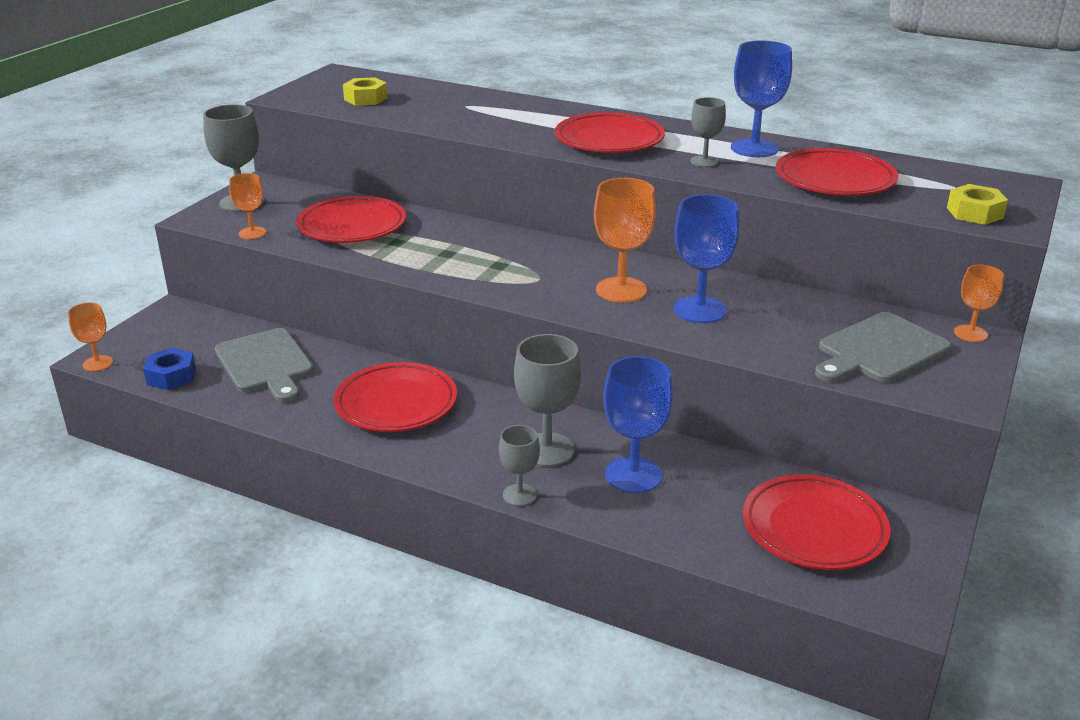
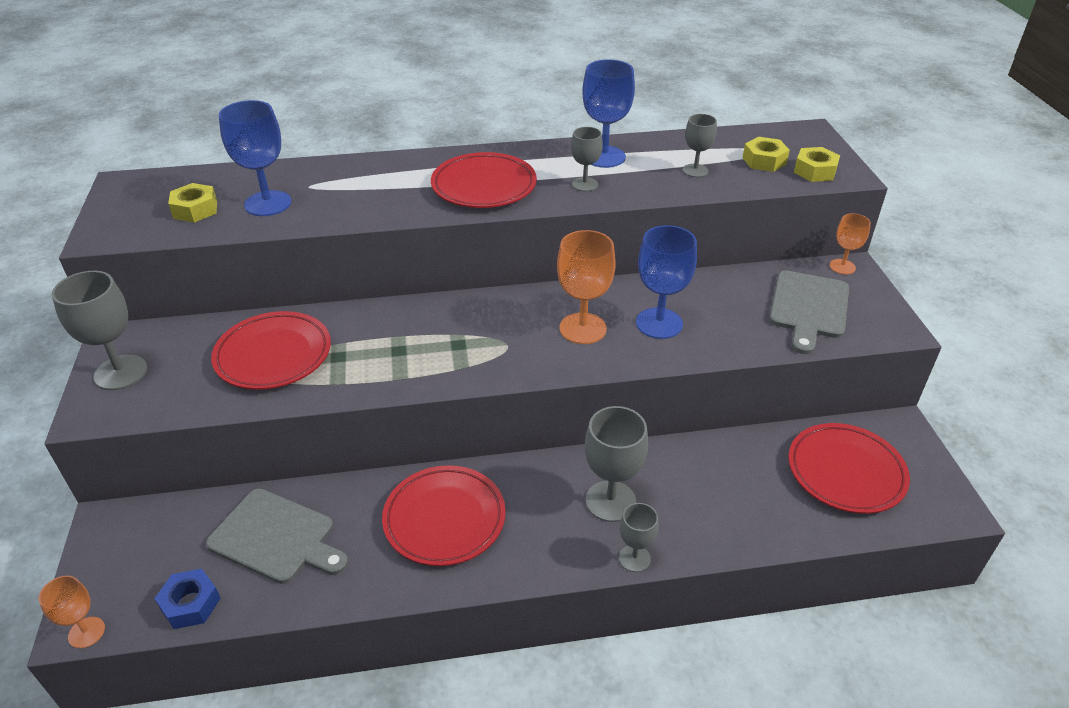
camera: 35 degrees left, 10 degrees up
orange goblet [229,173,266,239] -> none
blue goblet [603,356,673,493] -> blue goblet moved to [219,100,291,216]
red plate [776,148,898,196] -> grey goblet [683,114,717,177]
none -> yellow nut [743,137,790,172]

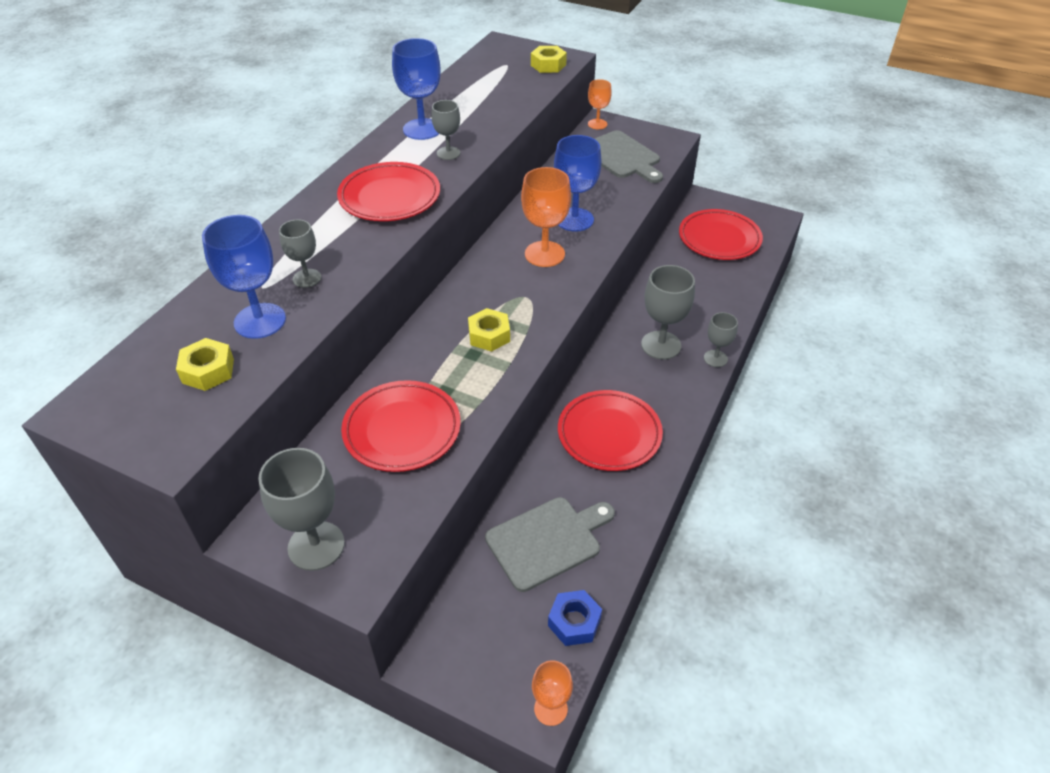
camera: 55 degrees left, 5 degrees up
grey goblet [683,114,717,177] -> grey goblet moved to [279,219,321,288]
yellow nut [743,137,790,172] -> yellow nut moved to [468,308,510,352]

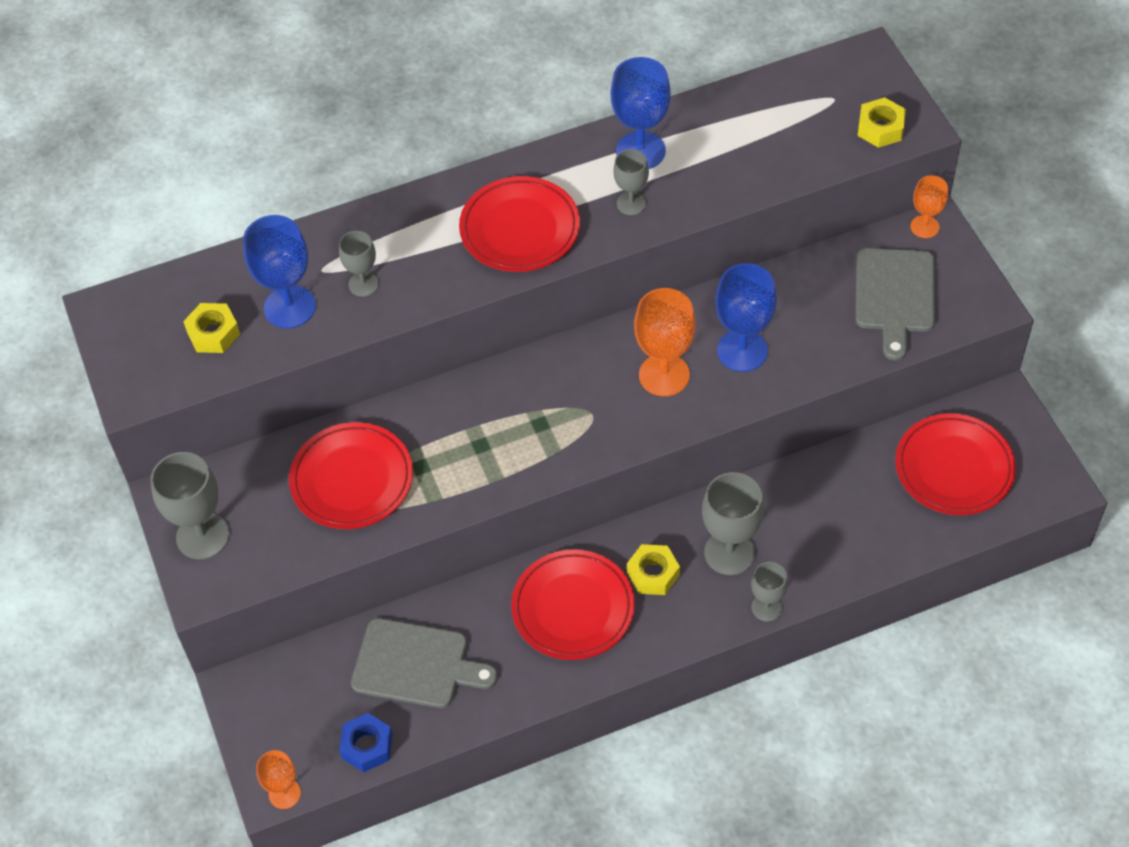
camera: 45 degrees right, 10 degrees up
yellow nut [468,308,510,352] -> yellow nut moved to [627,544,680,595]

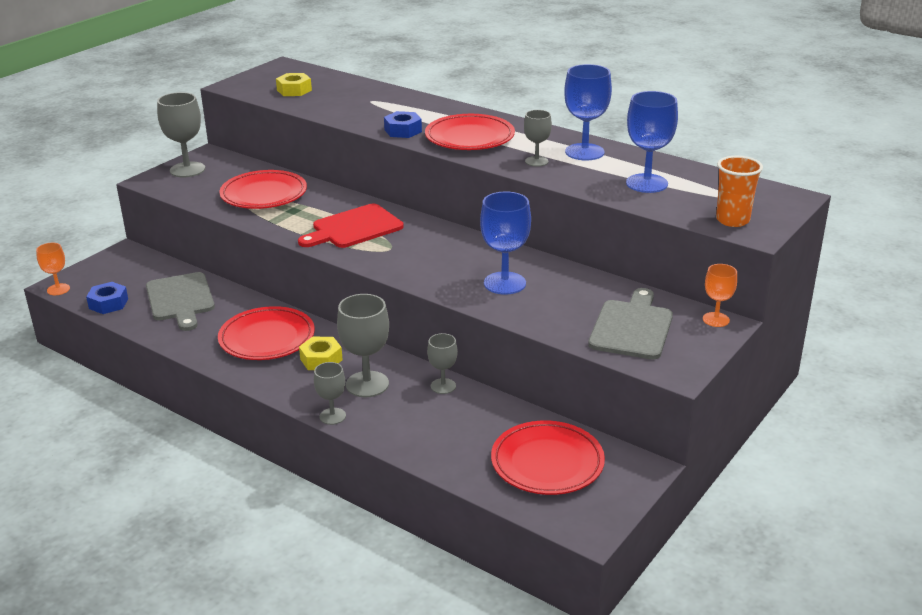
camera: 55 degrees right, 25 degrees down
blue goblet [243,215,316,329] -> blue goblet moved to [626,91,678,193]
grey goblet [339,231,379,297] -> grey goblet moved to [427,333,458,394]
orange goblet [634,288,696,396] -> none
grey cutting board [855,248,935,360] -> grey cutting board turned 135 degrees clockwise [588,288,673,360]
yellow nut [858,97,906,148] -> orange cup [716,156,763,227]
none -> red cutting board [298,204,404,248]
none -> blue nut [384,111,422,138]

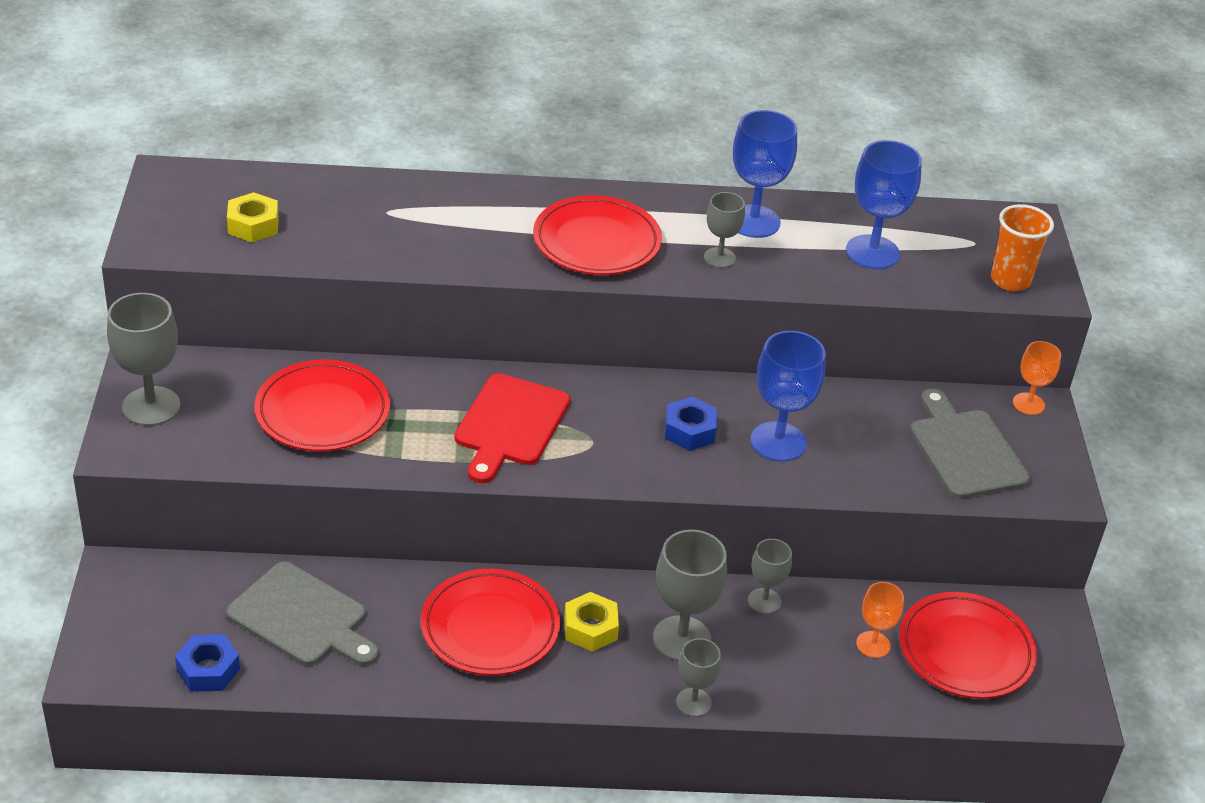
camera: 40 degrees left, 10 degrees up
orange goblet [36,243,70,295] -> orange goblet moved to [856,582,904,658]
blue nut [384,111,422,138] -> blue nut moved to [665,397,717,451]

